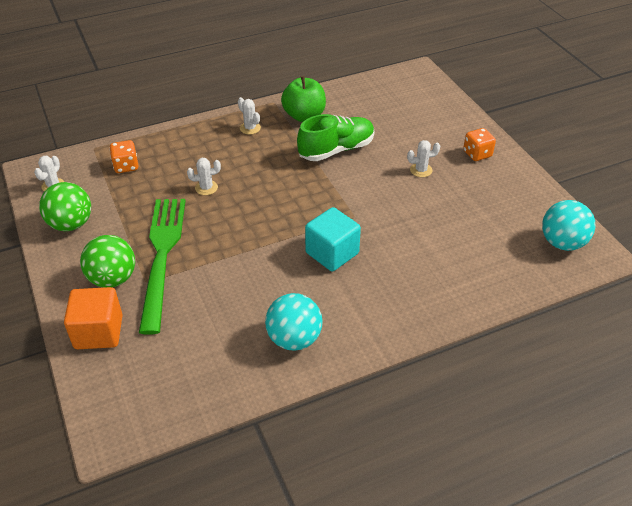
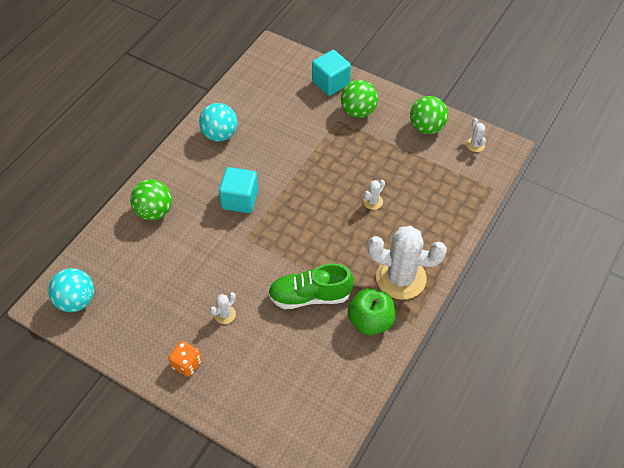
camera: 145 degrees right, 10 degrees up
orange cube [64,287,123,349] -> turquoise cube [312,50,351,96]
orange dice [109,140,138,173] -> none
green fork [139,199,186,335] -> none
white cactus [238,97,261,135] -> white cactus [367,226,447,300], size x2.39
green shoe [297,114,375,161] -> green shoe turned 60 degrees clockwise [268,264,354,309]
none -> green ball [130,180,172,220]

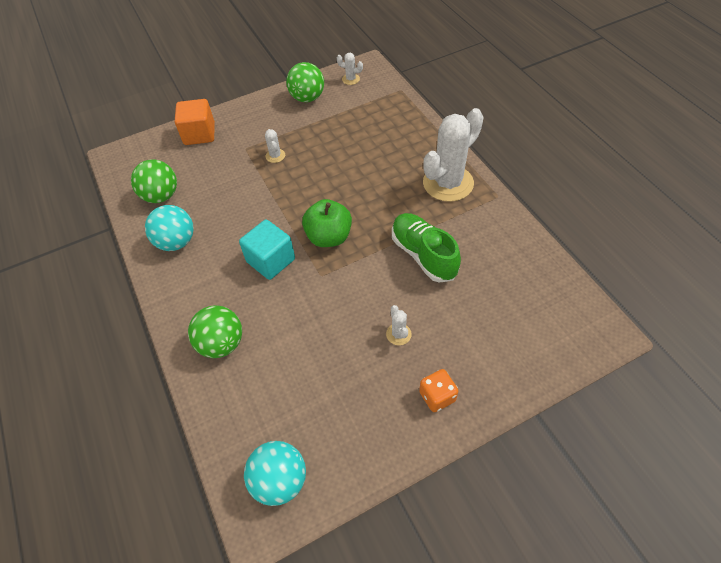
camera: 55 degrees left, 0 degrees up
green shoe [268,264,354,309] -> green shoe turned 120 degrees clockwise [392,213,461,283]
turquoise cube [312,50,351,96] -> orange cube [175,99,215,145]
green ball [341,80,378,118] -> green ball moved to [131,159,177,203]
green apple [348,288,395,335] -> green apple moved to [302,199,352,247]
white cactus [363,180,385,210] -> white cactus moved to [265,129,285,163]

